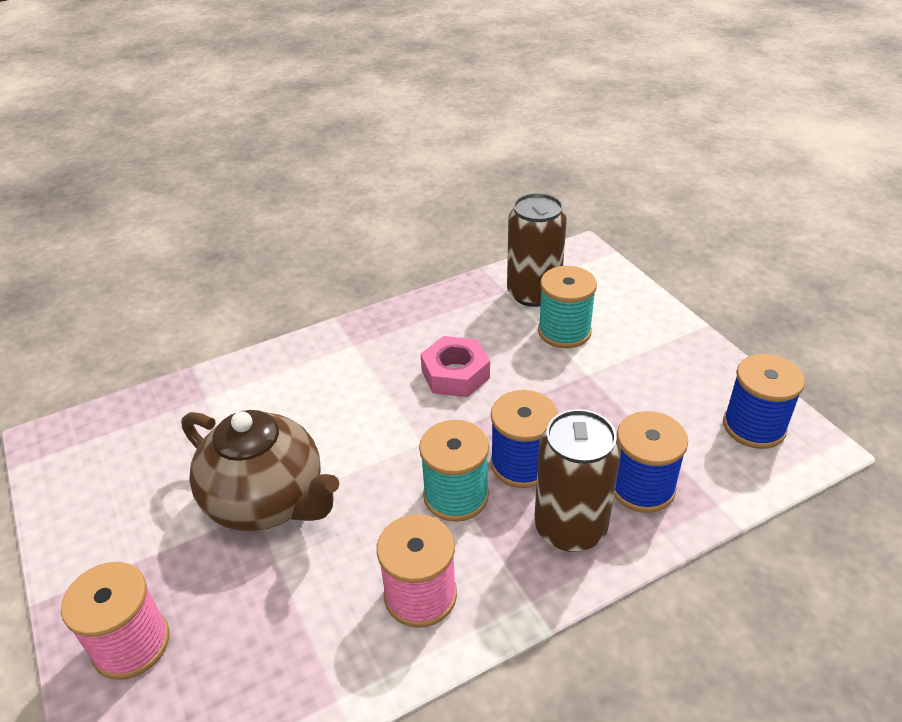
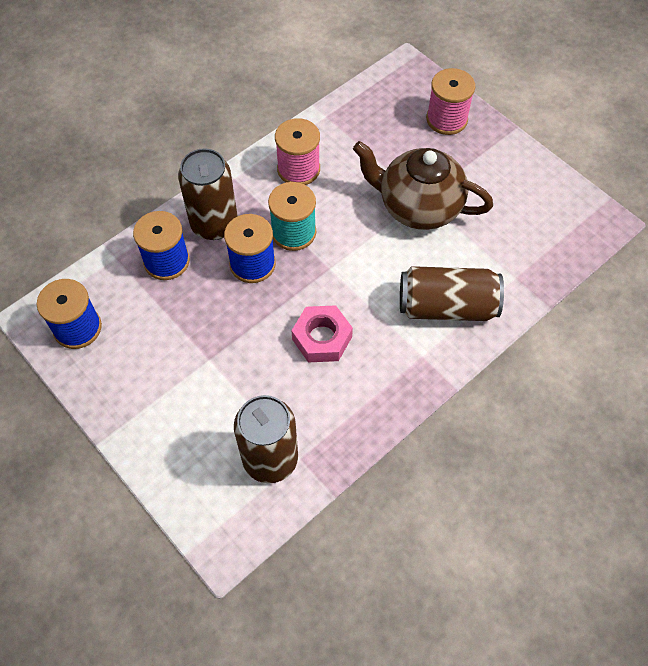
camera: 165 degrees right, 20 degrees up
turquoise spool [538,266,597,348] -> none
none -> brown can [400,266,504,321]

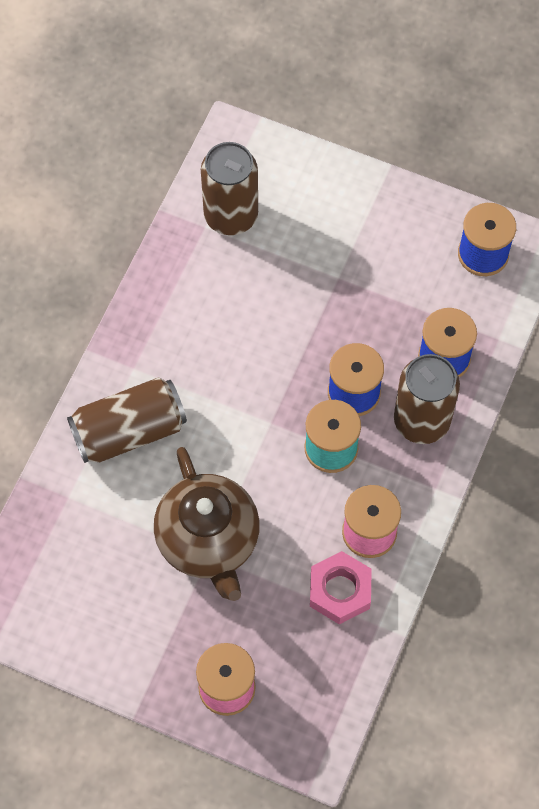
camera: 155 degrees right, 5 degrees up
pink nut [292,305,353,363] -> pink nut moved to [310,551,372,624]
brown teapot [353,141,493,230] -> brown teapot turned 75 degrees clockwise [154,447,260,601]

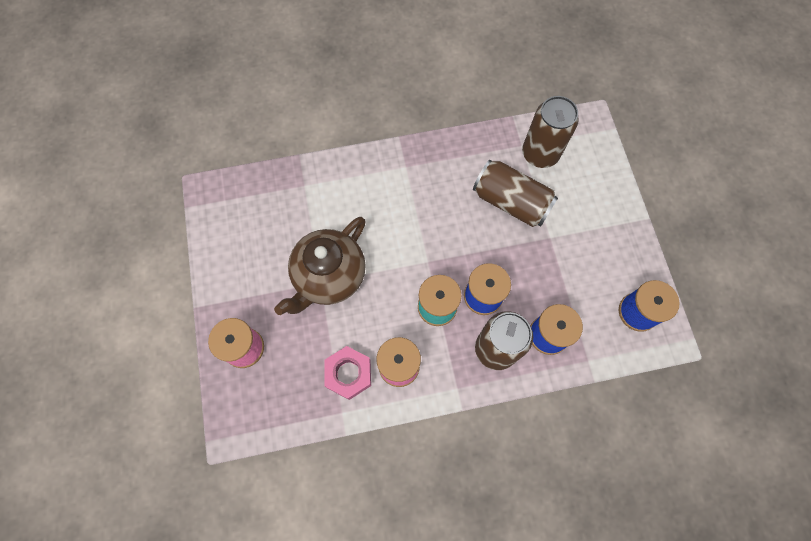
camera: 55 degrees right, 5 degrees up
brown can [67,377,187,463] -> brown can moved to [473,160,558,227]

